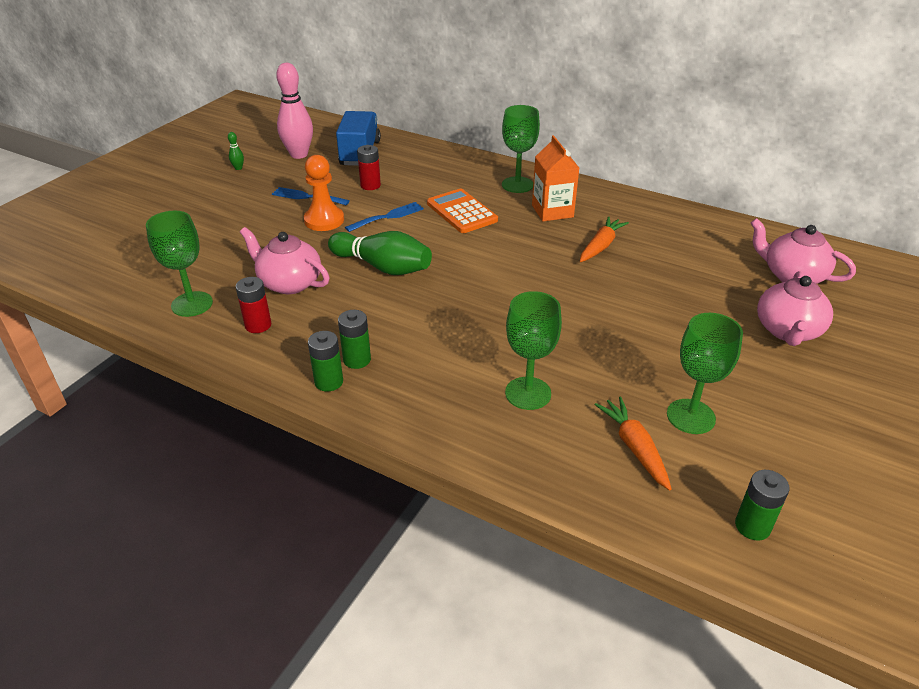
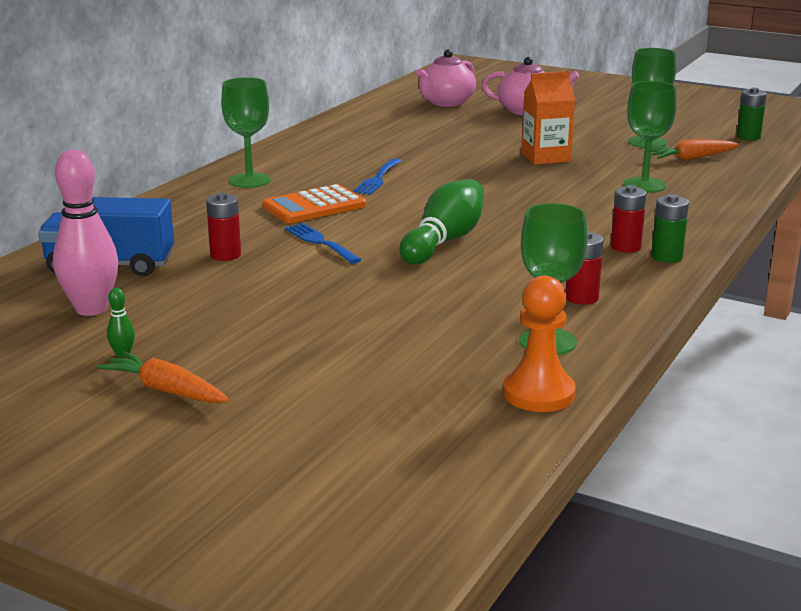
camera: 90 degrees left, 15 degrees down
pink teapot [240,227,329,294] -> none
blue fork [272,187,350,205] -> blue fork moved to [353,158,401,195]
orange pawn [304,155,344,231] -> orange pawn moved to [503,276,576,412]
green battery [338,310,371,369] -> red battery [611,185,646,252]
orange carton [532,135,579,221] -> orange carton moved to [521,71,575,165]
orange carrot [580,216,629,262] -> orange carrot moved to [97,351,229,403]

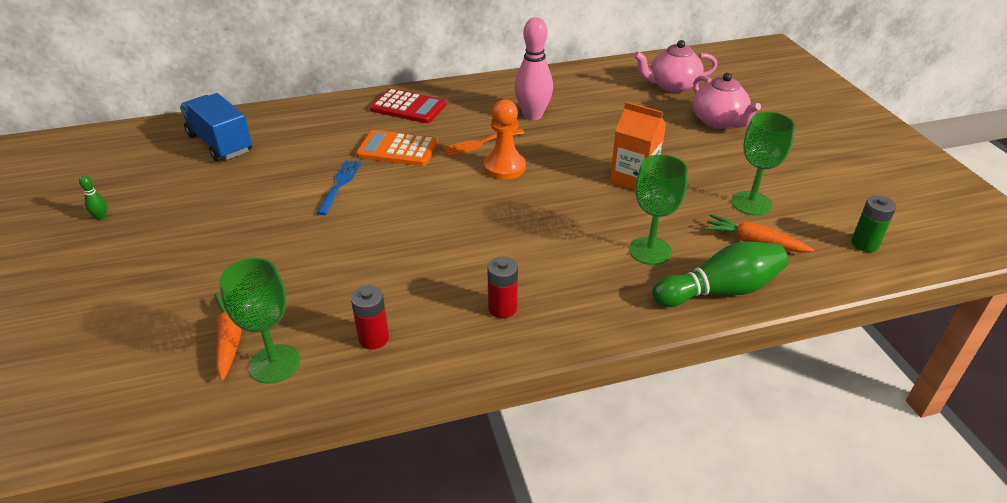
camera: 45 degrees right, 15 degrees up
pink bowling pin [53,150,118,316] -> pink bowling pin moved to [514,17,553,120]
orange carrot [97,351,229,403] -> orange carrot moved to [215,294,242,380]
red battery [206,192,241,261] -> none
green goblet [221,77,271,188] -> red calculator [370,89,446,123]
blue fork [353,158,401,195] -> orange fork [442,128,524,156]
green bowling pin [400,179,484,265] -> green bowling pin moved to [652,241,788,307]
orange pawn [503,276,576,412] -> orange pawn moved to [484,99,526,180]
green battery [651,194,689,263] -> none

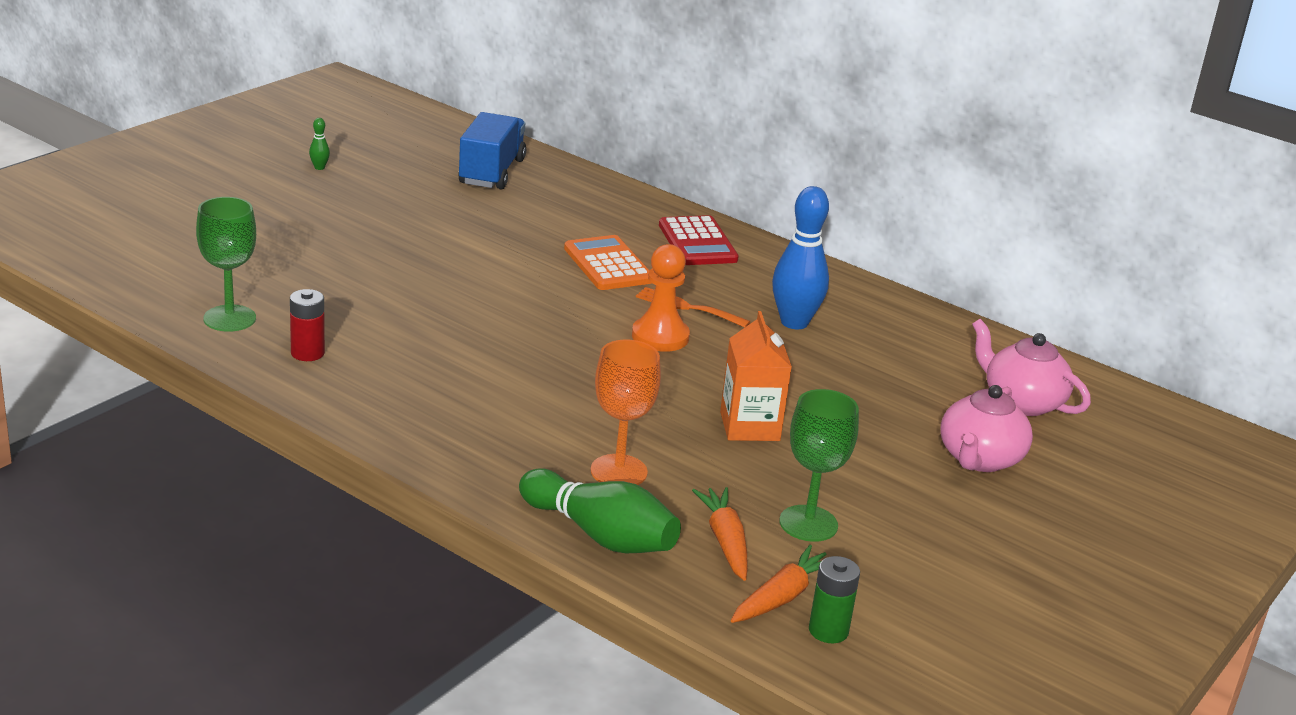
camera: 50 degrees right, 10 degrees down
orange carrot [215,294,242,380] -> orange carrot moved to [731,545,826,623]
blue fork [317,160,362,215] -> none
red battery [487,257,518,318] -> none
pink bowling pin [514,17,553,120] -> blue bowling pin [772,186,829,329]
green goblet [629,154,688,265] -> orange goblet [591,340,661,485]

